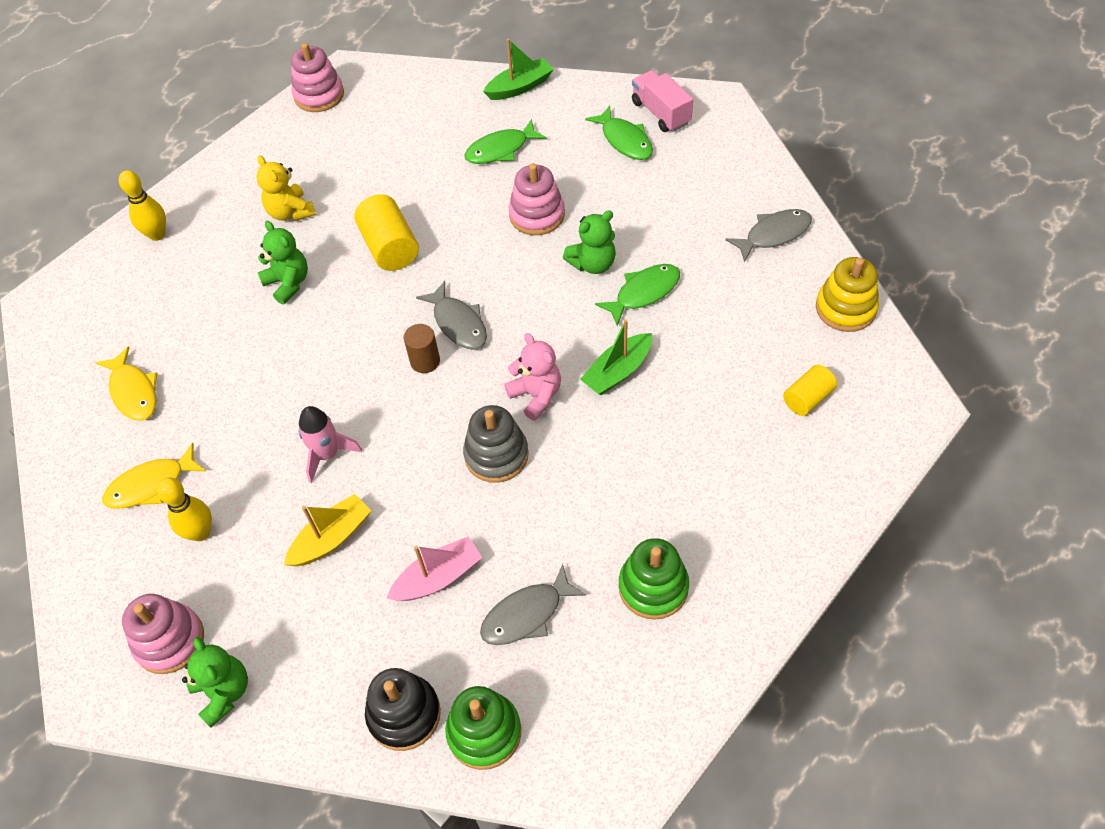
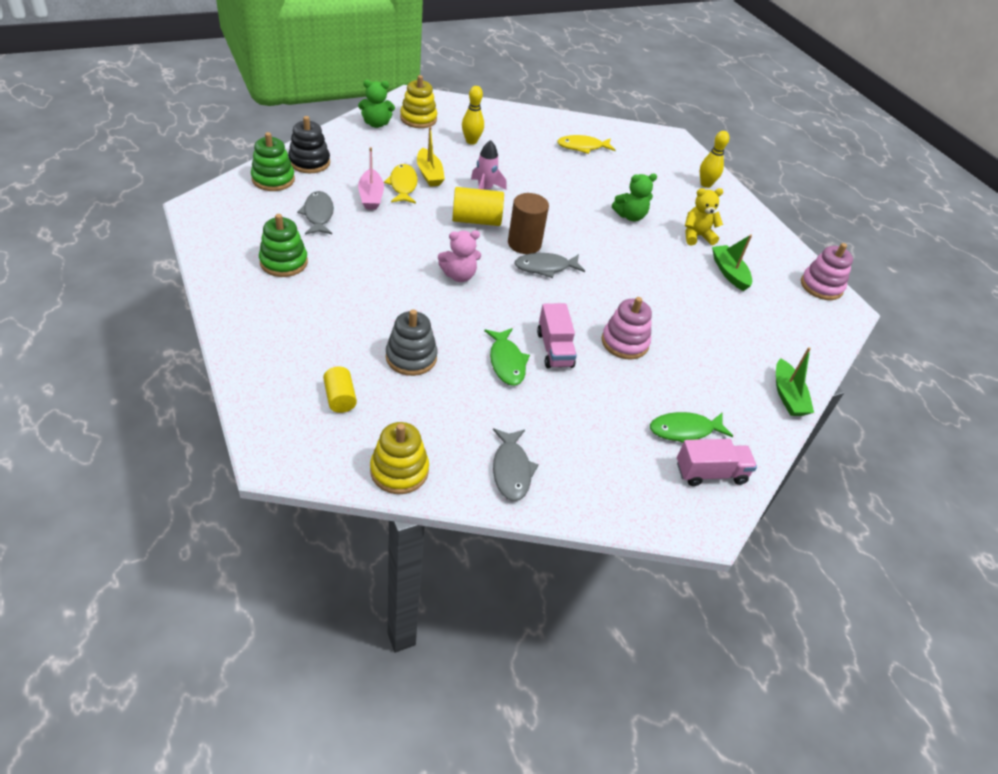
camera: 105 degrees right, 10 degrees down
yellow fish [102,443,206,509] -> yellow fish moved to [384,164,418,204]
pink stacking toy [122,594,204,674] -> yellow stacking toy [400,75,437,128]
yellow cylinder [354,194,419,271] -> yellow cylinder moved to [452,187,504,226]
brown cylinder [404,324,440,373] -> brown cylinder [508,193,549,254], size x1.60
grey stacking toy [463,405,529,483] -> grey stacking toy moved to [386,309,438,376]
green fish [464,119,547,164] -> none
green teddy bear [563,210,616,274] -> pink truck [537,303,577,368]
green boat [580,319,652,395] -> green boat moved to [712,234,752,291]

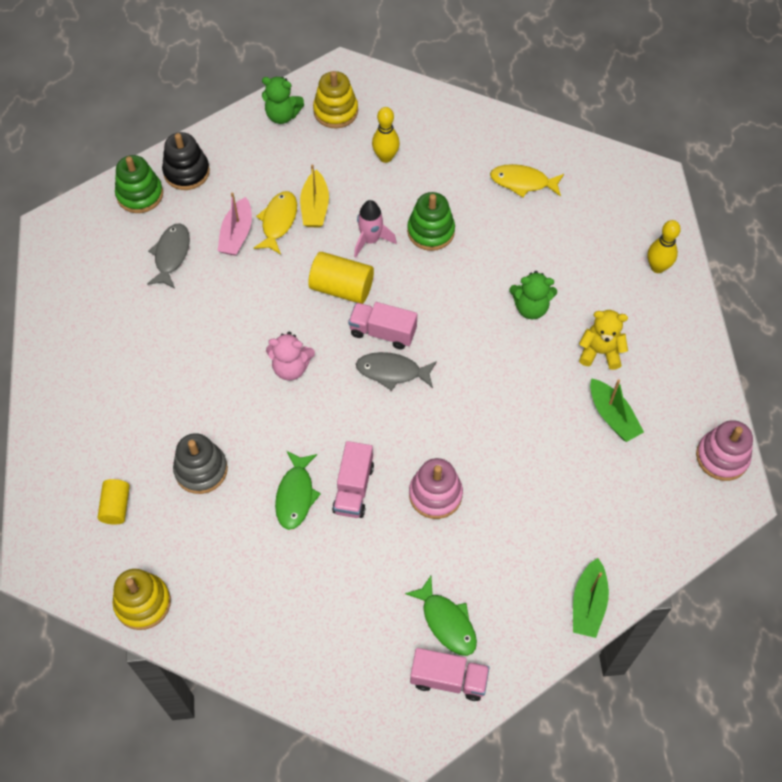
camera: 25 degrees right, 15 degrees up
green stacking toy [259,214,308,277] -> green stacking toy moved to [407,192,455,251]
grey fish [493,428,539,501] -> none
brown cylinder [508,193,549,254] -> pink truck [348,302,417,350]
green fish [650,412,733,443] -> green fish turned 135 degrees counterclockwise [405,576,477,656]
green boat [712,234,752,291] -> green boat turned 150 degrees clockwise [590,378,644,442]

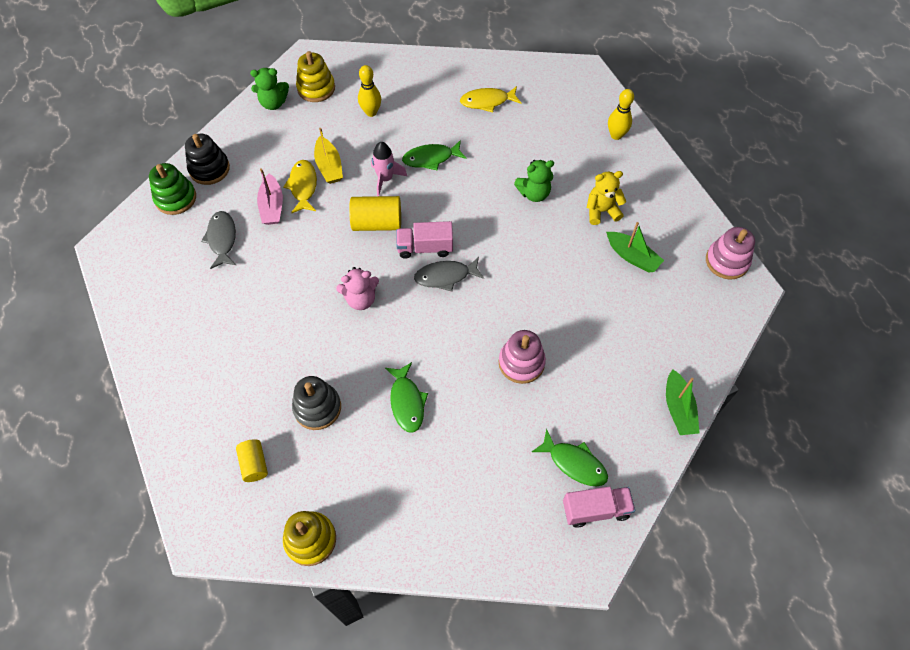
camera: 20 degrees left, 0 degrees up
pink truck [332,441,374,518] -> none
green stacking toy [407,192,455,251] -> green fish [402,140,467,171]

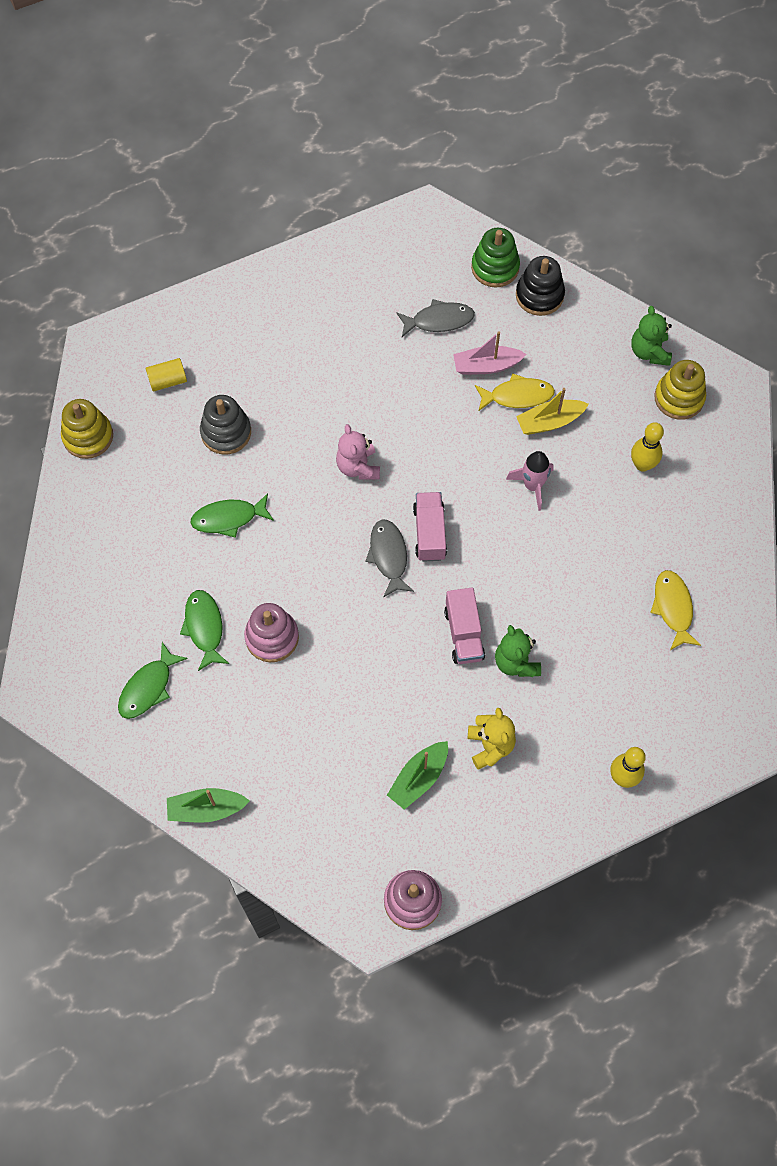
camera: 90 degrees right, 5 degrees up
yellow cylinder [349,196,401,231] -> none
green fish [402,140,467,171] -> green fish moved to [180,590,229,671]
pink truck [563,487,635,528] -> pink truck moved to [444,588,485,664]

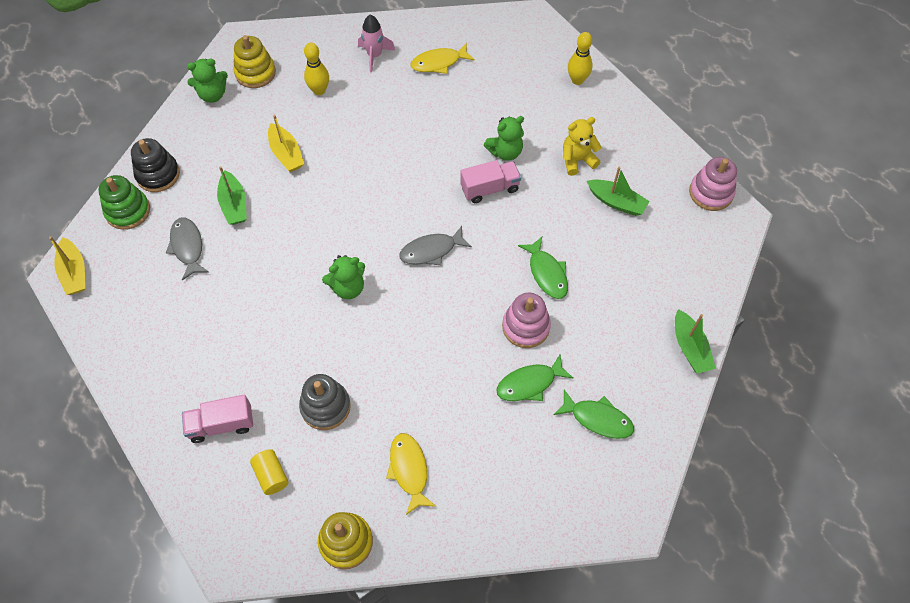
camera: 100 degrees left, 5 degrees down
green fish [190,493,274,538] -> green fish moved to [518,237,568,299]
pink teddy bear [336,424,380,479] -> green teddy bear [322,255,365,299]
pink truck [413,492,447,562] -> pink truck moved to [182,395,253,443]
pink boat [453,332,527,375] -> green boat [217,166,247,225]
yellow fish [475,373,555,411] -> yellow fish moved to [386,433,436,515]
pink rocket [506,451,554,511] -> pink rocket moved to [358,15,395,72]
none -> yellow boat [49,236,85,295]

